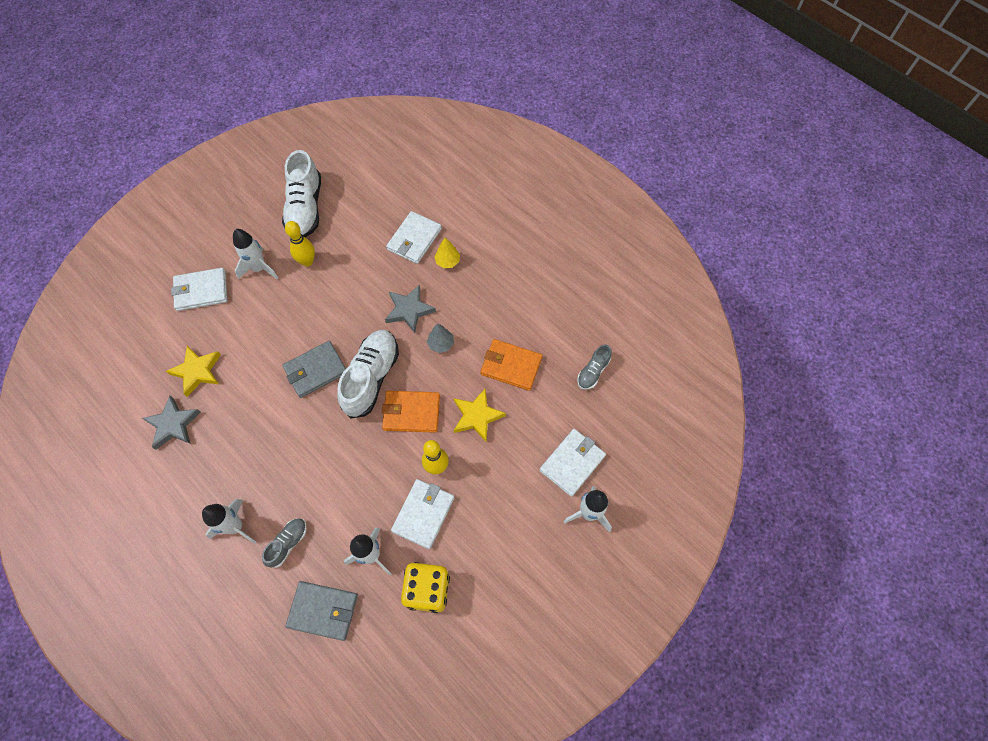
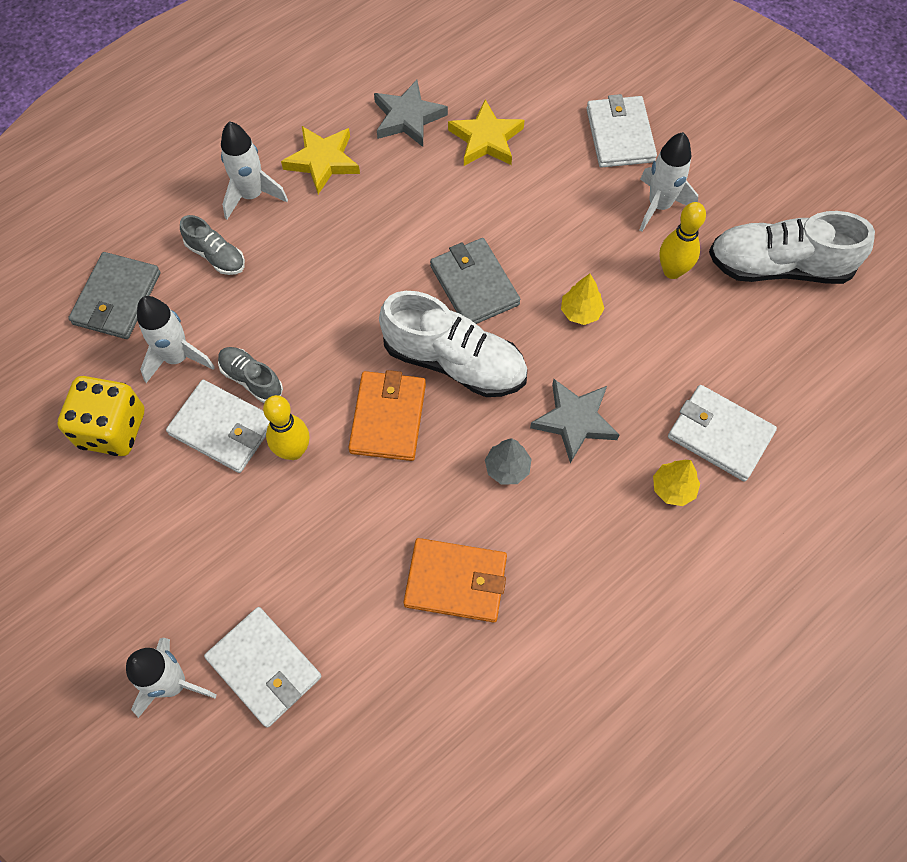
camera: 95 degrees right, 0 degrees up
yellow star [454,389,506,442] -> yellow star moved to [281,126,360,194]
orange wallet [481,339,543,391] -> orange wallet turned 75 degrees clockwise [404,538,507,622]
grey shoe [577,344,612,390] -> grey shoe moved to [218,347,283,403]
none -> yellow tree [561,274,605,325]

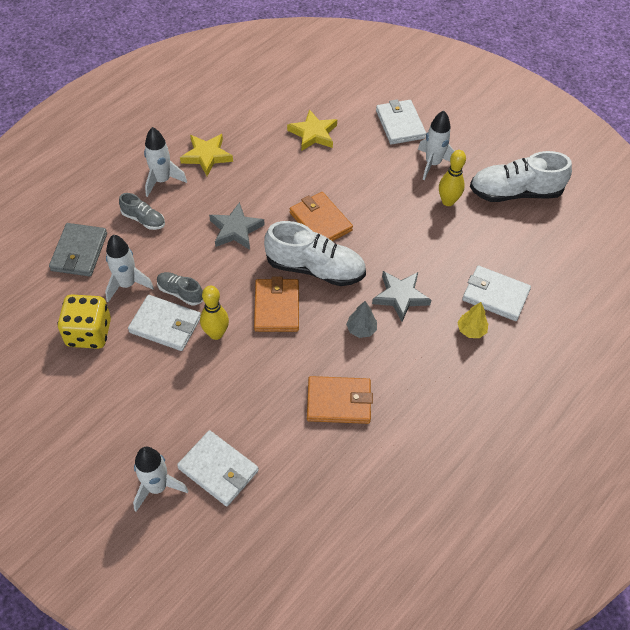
camera: 10 degrees left, 10 degrees down
grey star [374,80,448,147] -> grey star moved to [209,202,264,250]
grey wallet [430,238,520,324] -> orange wallet [290,192,353,241]
yellow tree [561,274,605,325] -> none

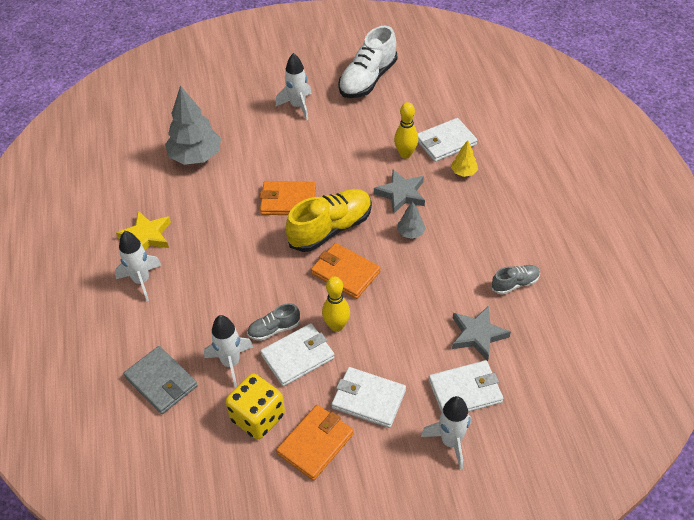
camera: 50 degrees left, 5 degrees down
grey shoe [119,193,165,230] -> grey shoe moved to [492,265,540,294]
grey star [209,202,264,250] -> grey star moved to [452,306,511,361]
white shoe [264,221,366,286] -> yellow shoe [286,189,372,252]
yellow star [287,109,337,151] -> grey tree [165,85,221,165]
orange wallet [307,376,373,424] -> orange wallet moved to [276,405,354,481]
white wallet [376,99,426,145] -> white wallet moved to [332,367,406,428]
yellow bowling pin [439,150,466,206] -> yellow bowling pin moved to [394,102,418,159]

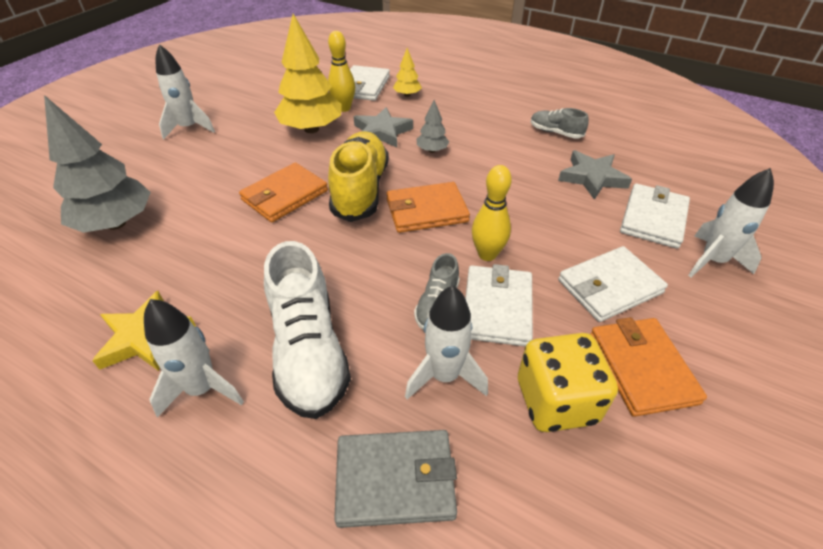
camera: 50 degrees left, 5 degrees down
white shoe [338,26,397,98] -> white shoe moved to [264,241,351,419]
grey shoe [492,265,540,294] -> grey shoe turned 75 degrees counterclockwise [531,108,589,138]
none -> yellow tree [274,14,341,133]

